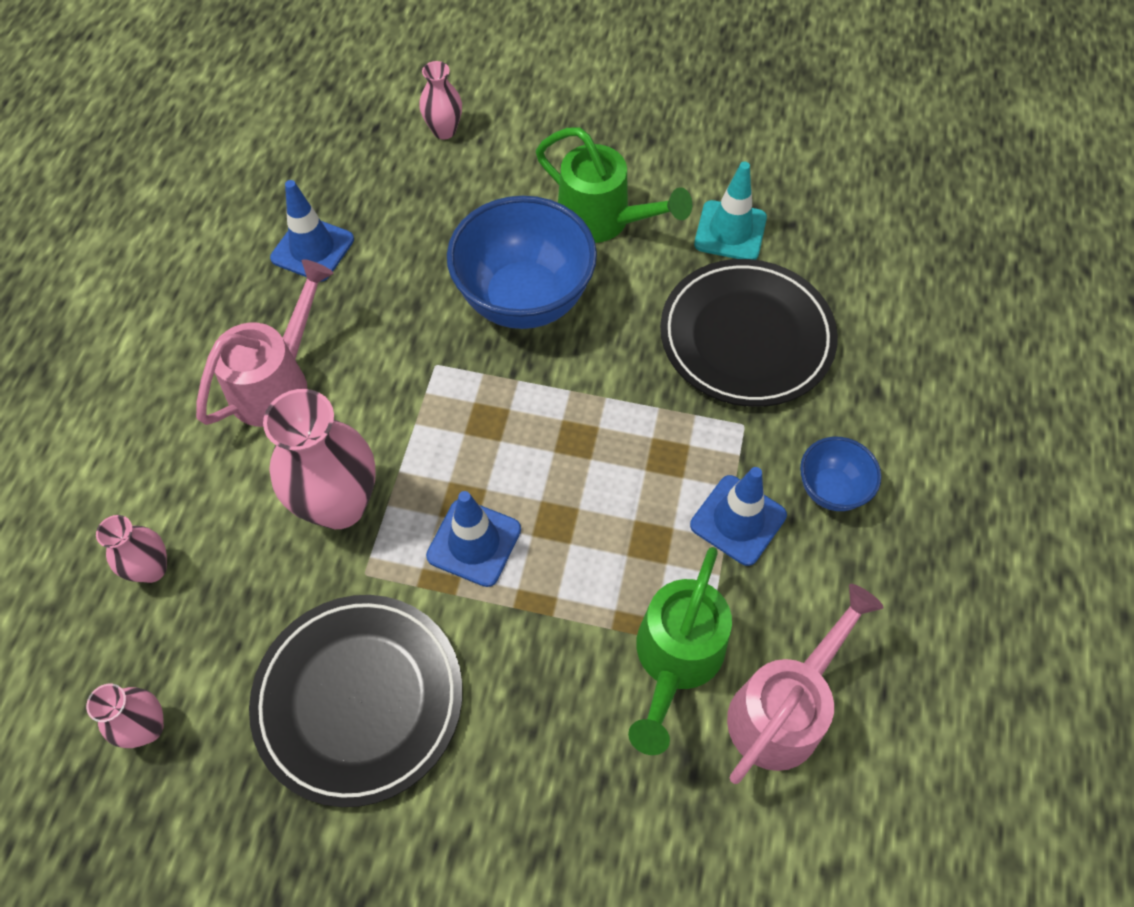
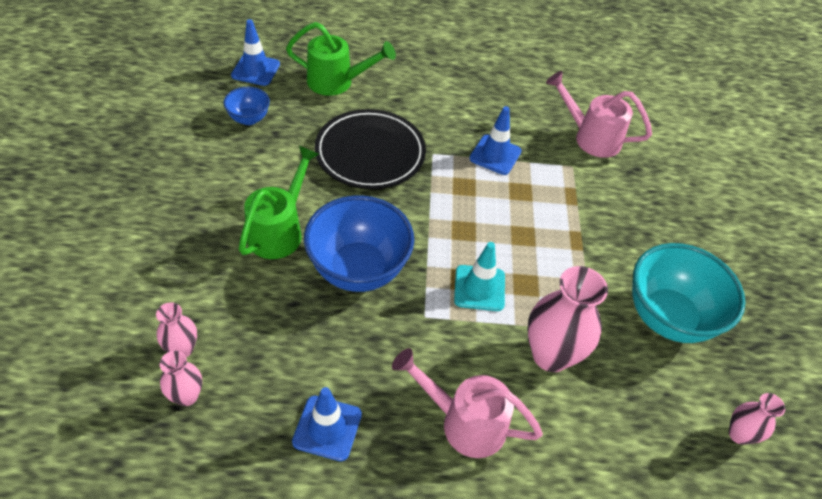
camera: 105 degrees left, 10 degrees down
pink vase [96,515,167,583] -> pink vase moved to [160,351,202,406]
black plate [249,595,463,807] -> turquoise bowl [632,243,746,343]
blue traffic cone [426,491,521,587] -> blue traffic cone moved to [231,19,280,86]
green watering can [628,547,732,755] -> green watering can moved to [286,22,396,96]
turquoise traffic cone [694,161,767,260] -> turquoise traffic cone moved to [454,242,505,311]
blue bowl [800,437,881,511] -> blue bowl moved to [224,87,270,125]

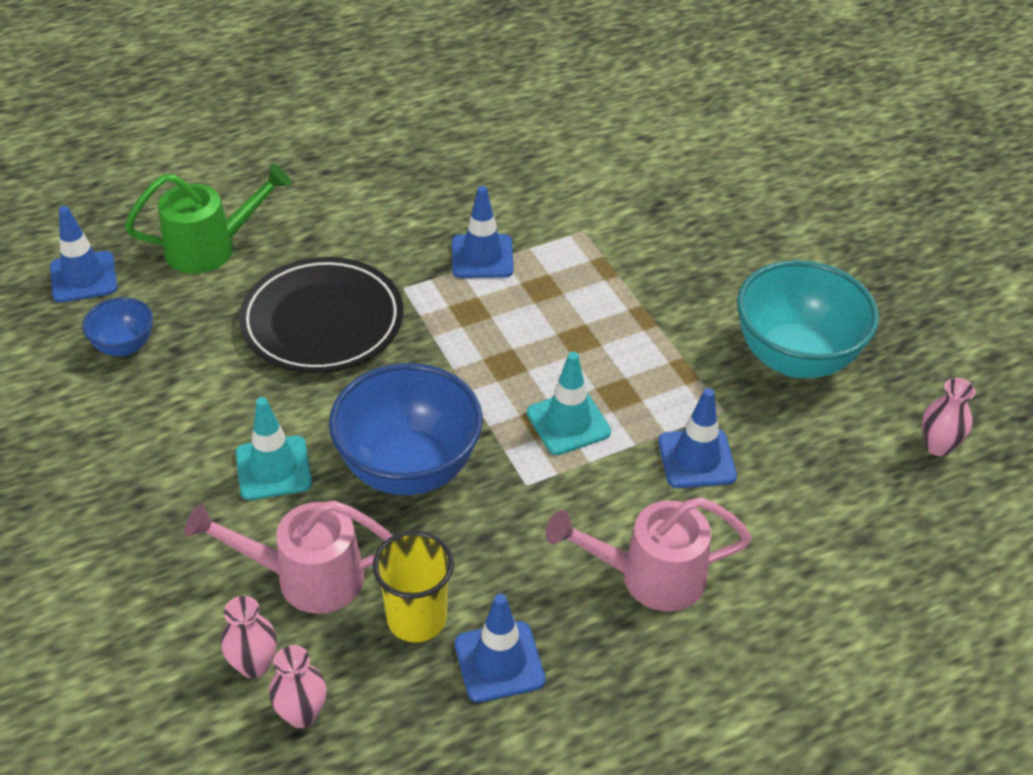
camera: 25 degrees left, 5 degrees down
green watering can [239,146,319,259] -> turquoise traffic cone [236,397,312,500]
pink vase [527,266,608,372] -> blue traffic cone [658,388,737,488]
pink watering can [546,71,652,158] -> pink watering can moved to [184,500,392,614]
none -> yellow cup [373,531,454,642]

